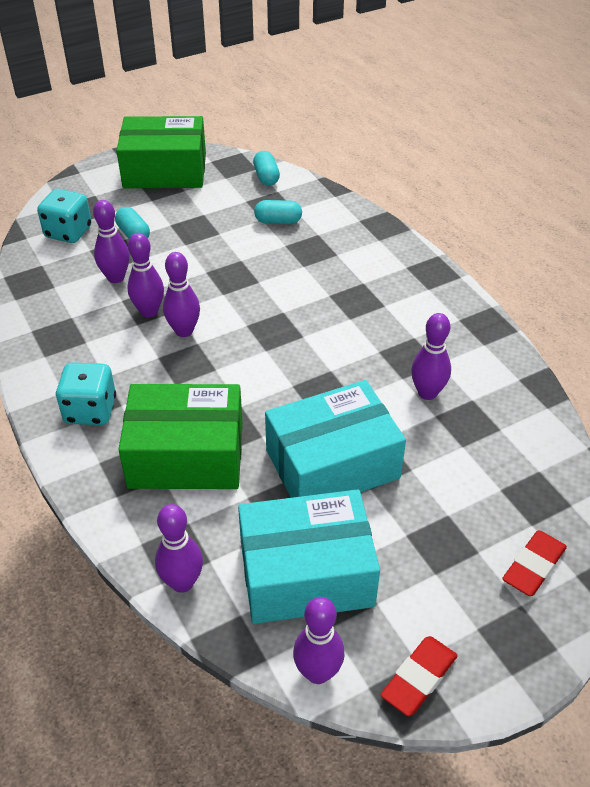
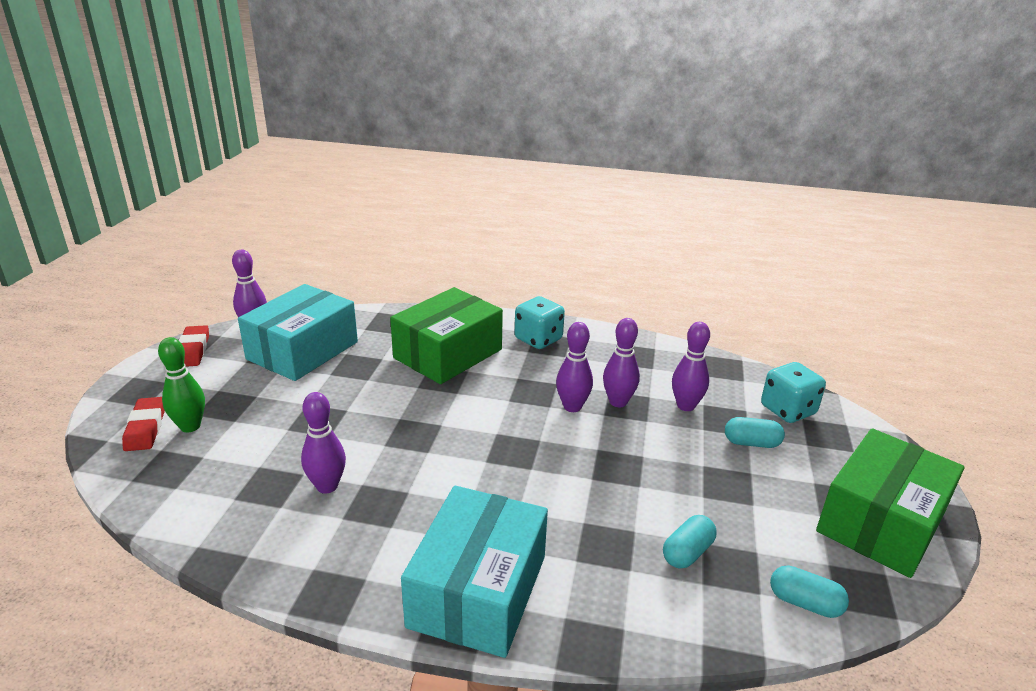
camera: 130 degrees right, 15 degrees down
purple bowling pin [155,504,203,593] -> none
turquoise box [265,380,406,498] -> turquoise box moved to [401,486,548,658]
none -> green bowling pin [158,337,205,432]

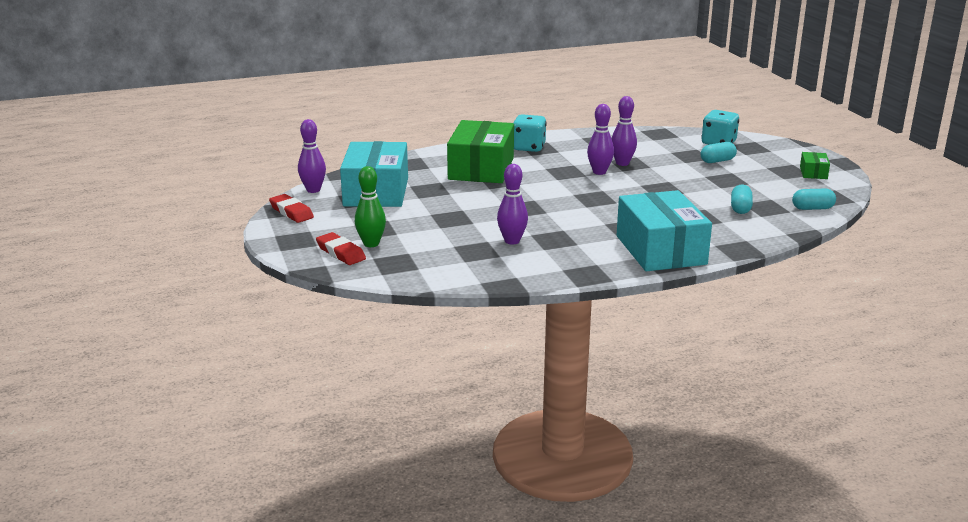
camera: 30 degrees left, 5 degrees down
purple bowling pin [672,322,710,411] -> none
green box [816,428,964,578] -> green box [800,152,830,179], size x0.43

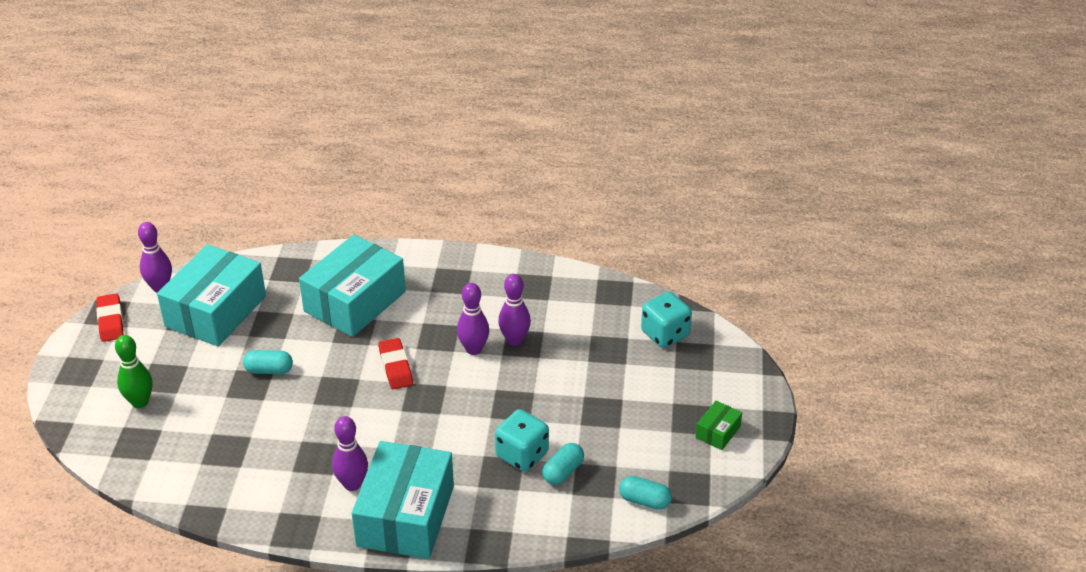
camera: 25 degrees right, 15 degrees up
red eraser [316,232,366,265] -> red eraser moved to [378,338,413,389]
green box [447,120,514,183] -> turquoise box [299,235,406,337]
purple bowling pin [497,164,528,244] -> purple bowling pin moved to [332,416,368,491]
turquoise dice [513,114,547,152] -> turquoise dice moved to [495,409,549,472]
turquoise capsule [700,142,737,163] -> turquoise capsule moved to [243,350,293,374]

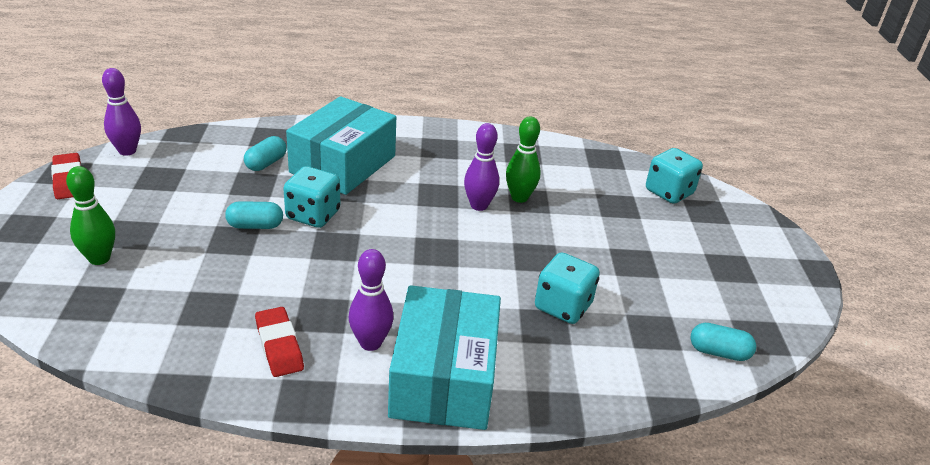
camera: 10 degrees left, 5 degrees down
turquoise box [157,244,266,346] -> none
red eraser [378,338,413,389] -> red eraser moved to [255,307,304,377]
purple bowling pin [498,274,531,346] -> green bowling pin [506,116,540,203]
turquoise capsule [542,443,584,485] -> turquoise capsule moved to [244,136,287,171]
green box [696,401,742,450] -> none
none -> turquoise dice [283,166,340,228]

